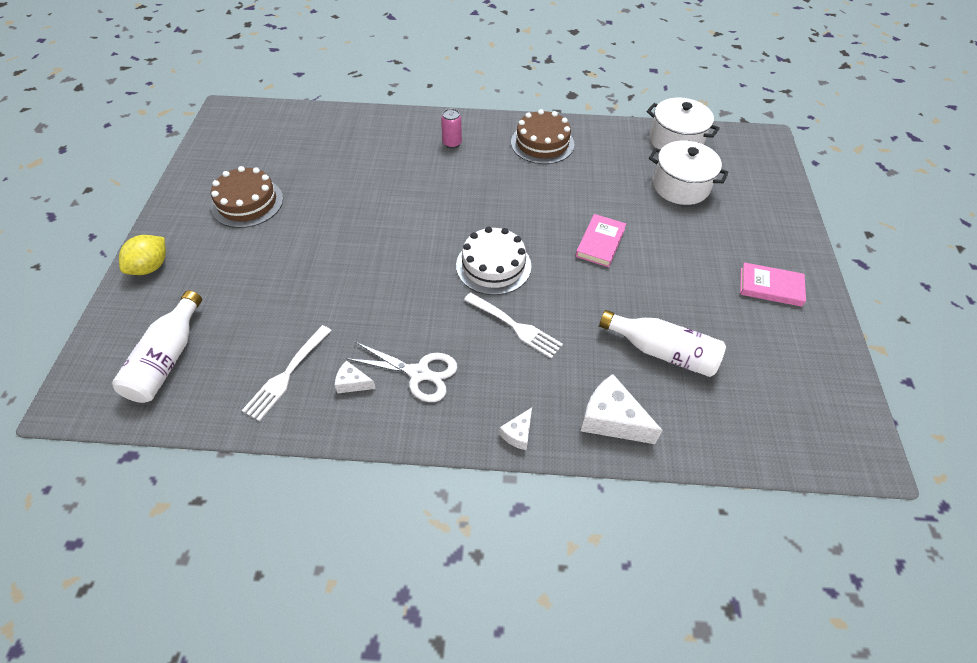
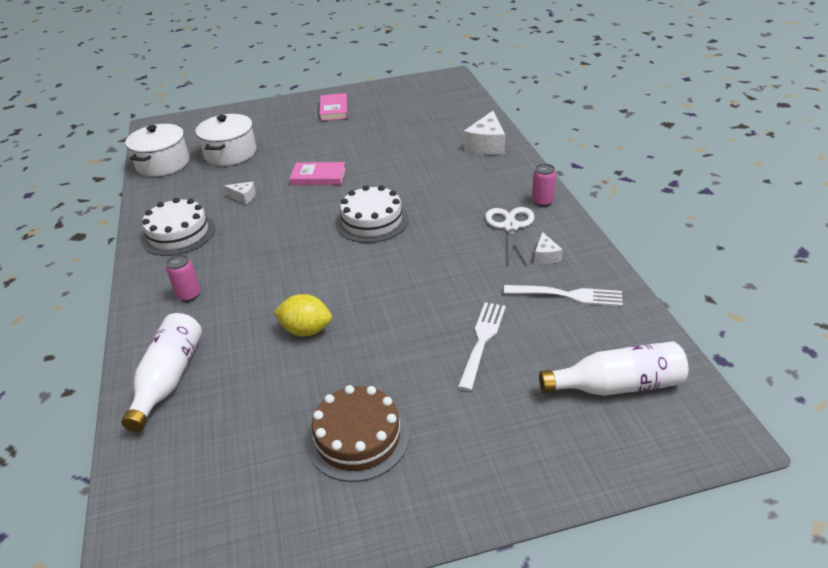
camera: 105 degrees left, 15 degrees down
yellow lemon [119,235,166,275] -> yellow lemon moved to [273,294,332,337]
white fork [464,292,563,359] -> white fork moved to [458,302,506,391]
white cheese [499,408,532,450] -> white cheese moved to [224,182,256,205]
brown cake [511,109,574,164] -> white cake [141,198,215,256]
white bottle [599,310,726,377] -> white bottle moved to [121,313,202,432]
none -> pink can [532,164,556,207]

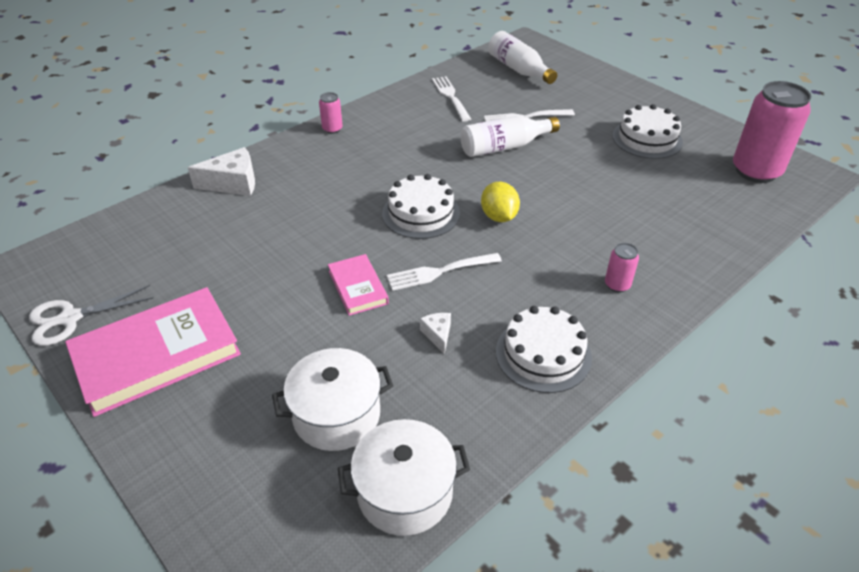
camera: 120 degrees left, 5 degrees up
white bottle [121,313,202,432] -> white bottle moved to [461,116,560,157]
yellow lemon [273,294,332,337] -> yellow lemon moved to [481,182,520,222]
brown cake [307,385,409,482] -> white cake [613,104,683,159]
pink book [319,93,348,121] -> pink book [65,287,241,417], size x1.95
white scissors [485,207,535,266] -> white scissors moved to [29,285,154,346]
white cheese [534,232,563,264] -> none
none -> white fork [387,253,502,291]
none -> pink can [733,81,811,183]

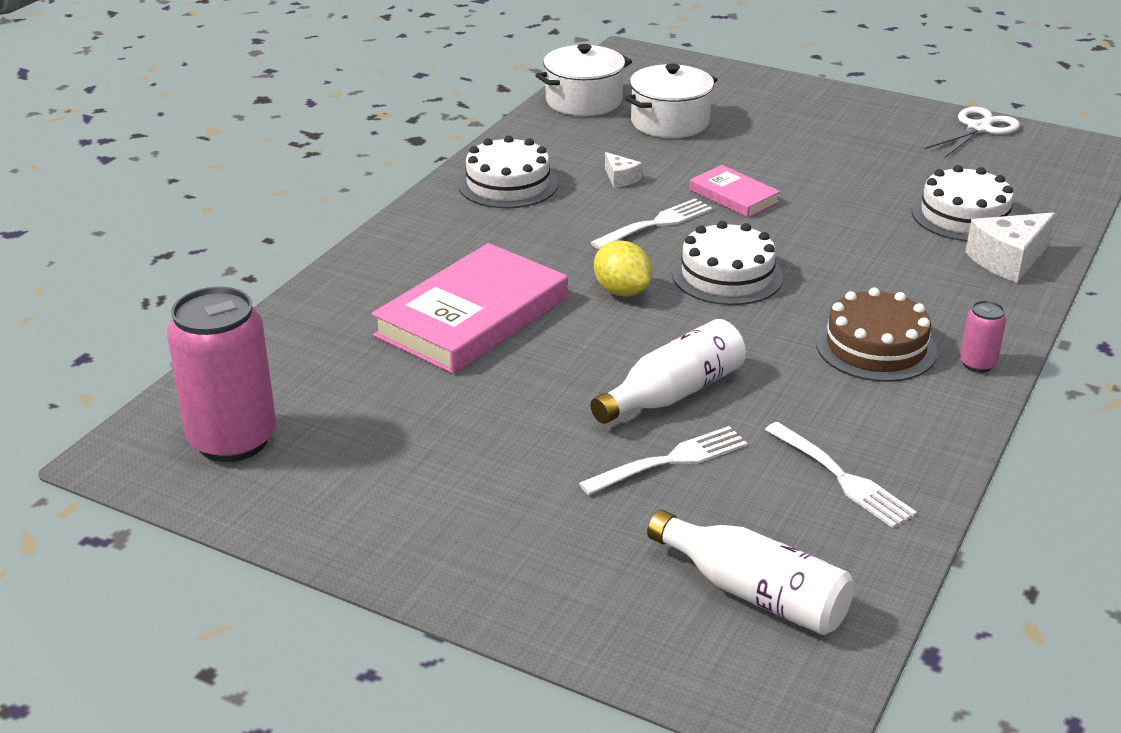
camera: 160 degrees right, 10 degrees down
pink book [65,287,241,417] -> pink book moved to [371,243,568,374]
pink can [605,243,639,293] -> none
white cake [613,104,683,159] -> white cake moved to [912,165,1017,241]
none -> brown cake [816,287,937,382]

